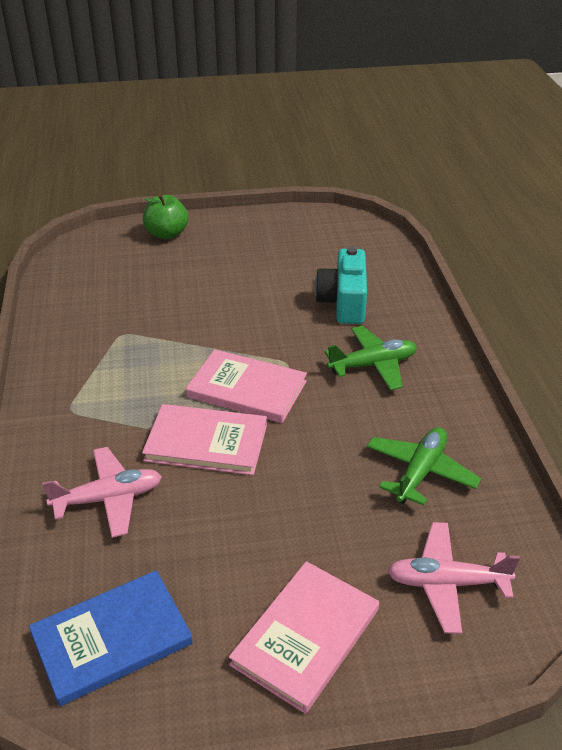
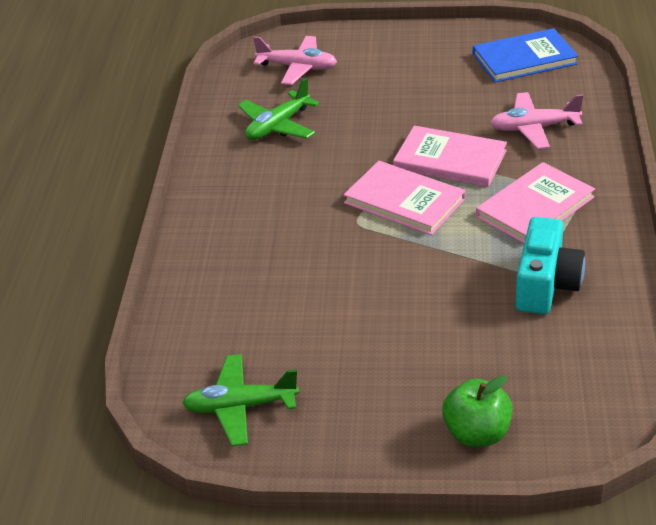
camera: 165 degrees left, 0 degrees up
pink book [229,561,379,714] -> pink book moved to [476,162,595,243]
turquoise camera [315,247,367,324] -> turquoise camera moved to [515,217,585,314]
green plane [325,326,417,390] -> green plane moved to [182,354,299,446]

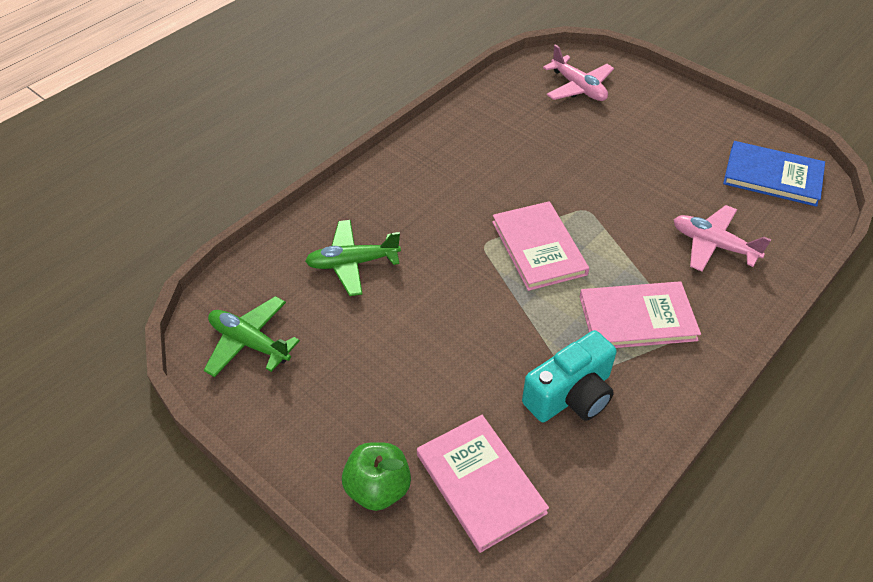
camera: 35 degrees right, 10 degrees up
green plane [238,78,320,140] -> green plane moved to [305,220,401,296]
pink book [393,126,507,187] -> pink book moved to [417,415,549,553]

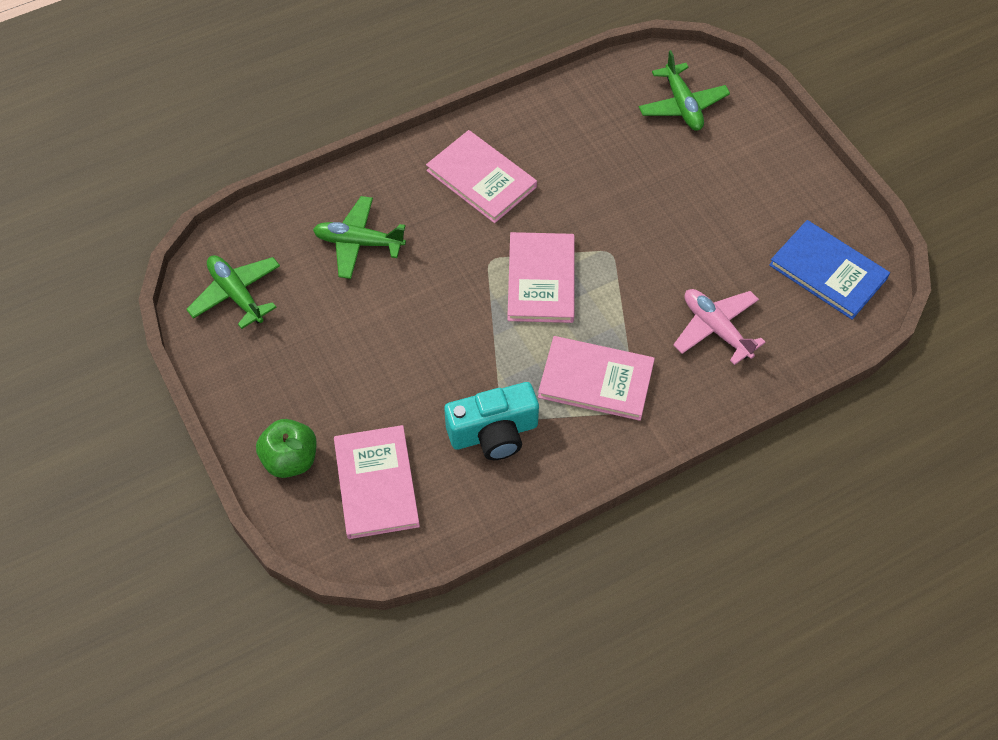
camera: 20 degrees right, 10 degrees up
pink plane [543,44,614,101] -> green plane [639,50,730,131]
none -> pink book [426,130,537,223]

